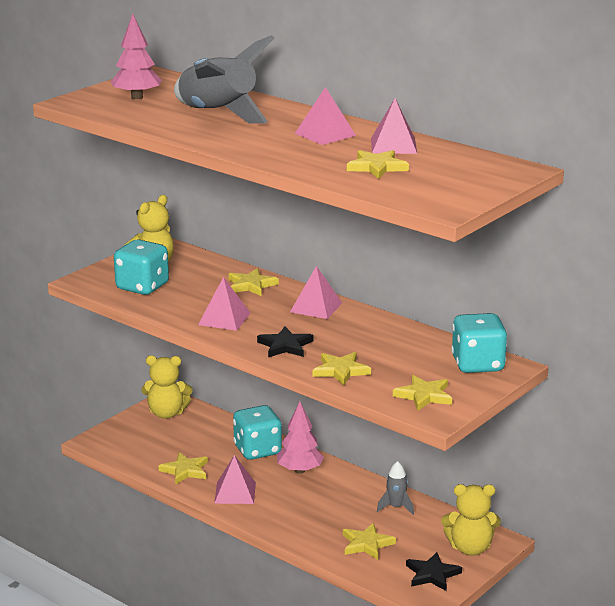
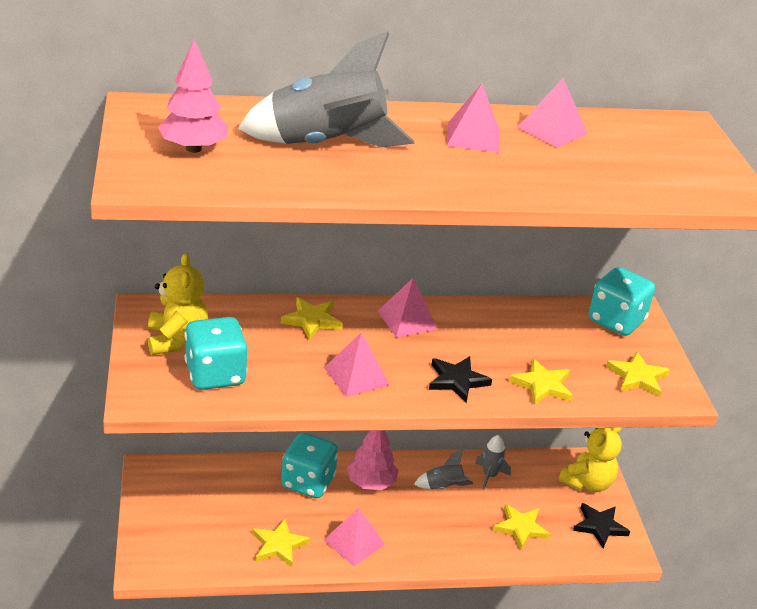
camera: 50 degrees left, 10 degrees up
yellow teddy bear [141,355,192,419] -> none
yellow star [347,150,409,179] -> none
none -> grey rocket [414,449,473,489]

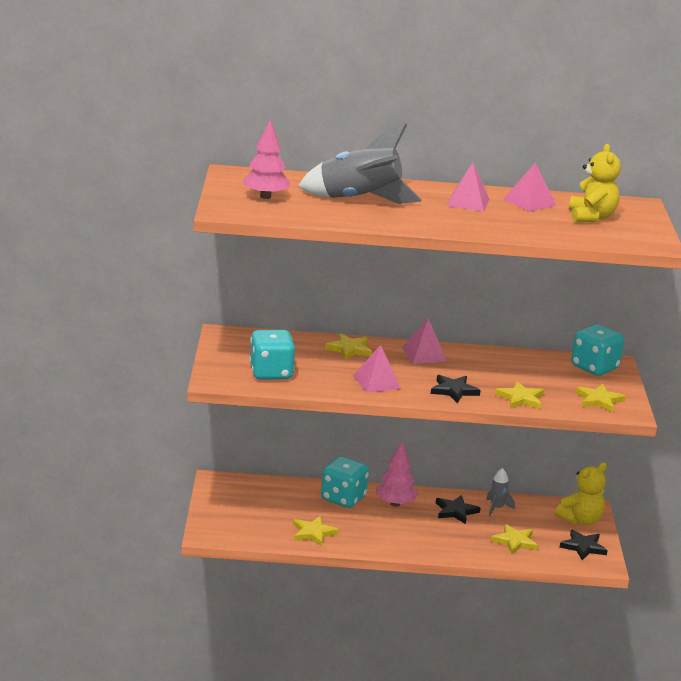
camera: 10 degrees right, 10 degrees down
yellow teddy bear [148,253,208,355] -> yellow teddy bear moved to [569,144,621,222]
pink pyramid [323,507,385,566] -> none
grey rocket [414,449,473,489] -> black star [436,495,481,524]

